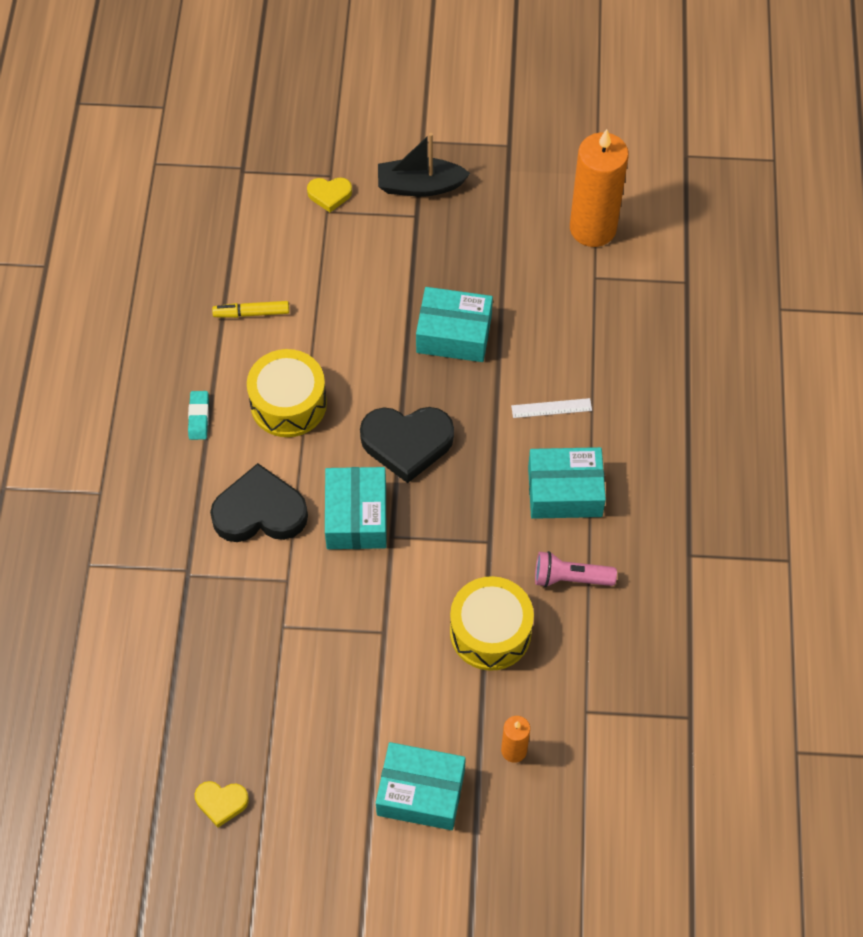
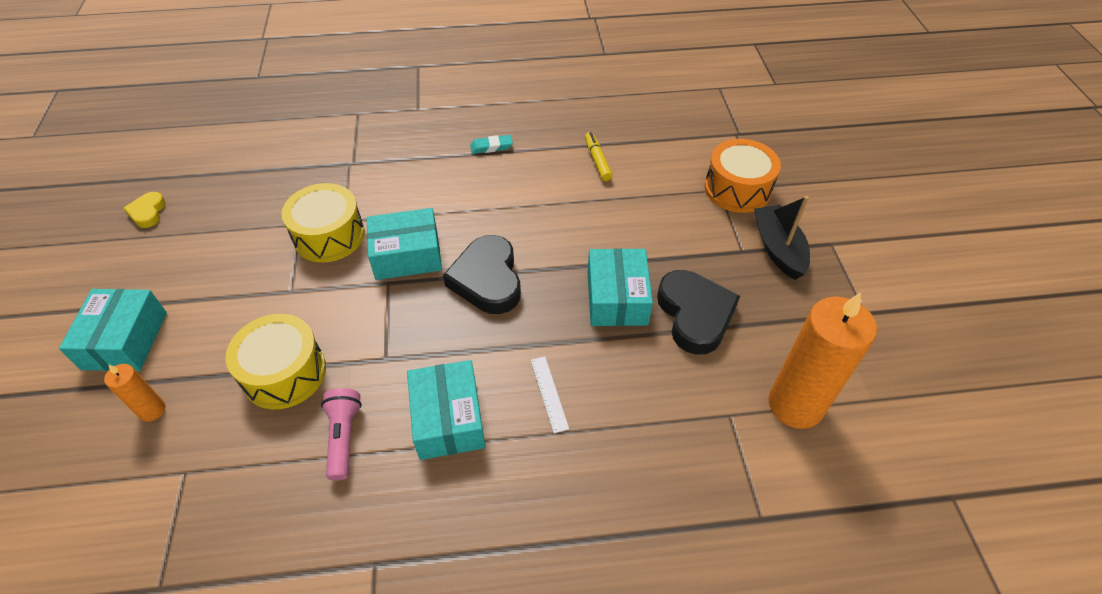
camera: 80 degrees right, 10 degrees down
black heart [210,463,308,542] -> black heart moved to [657,270,740,355]
yellow drum [247,349,327,437] -> yellow drum moved to [282,183,365,263]
yellow heart [307,177,352,212] -> orange drum [704,139,781,213]

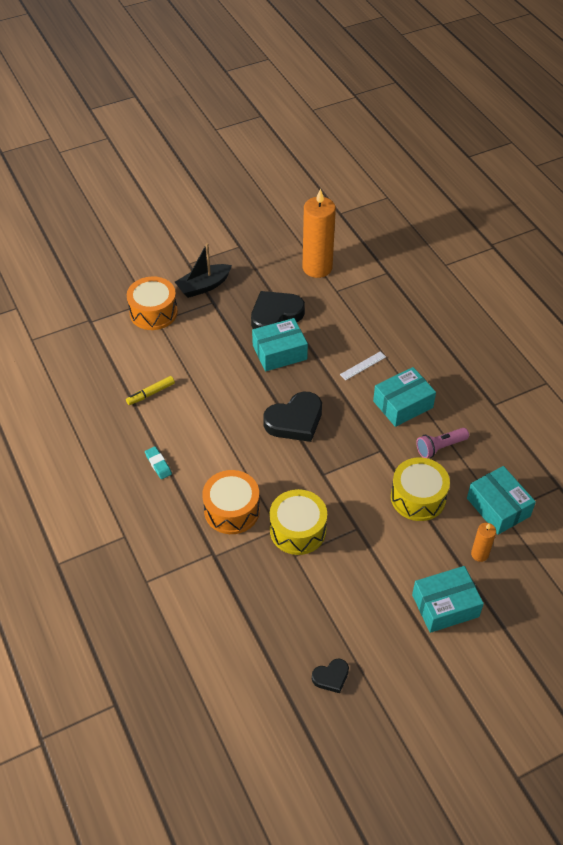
camera: 110 degrees left, 0 degrees up
yellow heart [123,192,166,228] -> black heart [312,659,349,693]
turquoise box [366,208,442,280] -> turquoise box moved to [467,466,536,535]
none -> orange drum [202,470,260,534]

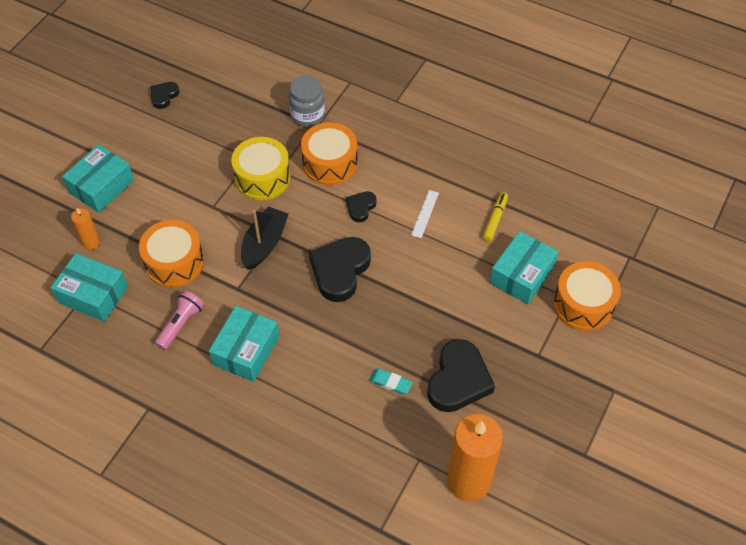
camera: 145 degrees right, 5 degrees up
turquoise eraser [145,446,172,479] -> turquoise eraser moved to [369,368,413,395]
black boat [175,243,232,298] -> black boat moved to [241,206,289,270]
turquoise box [252,318,308,371] -> turquoise box moved to [490,231,558,304]
white ruler [340,351,386,380] -> white ruler moved to [411,190,439,238]
yellow drum [391,458,450,521] -> orange drum [139,220,204,288]
none -> grey jar [289,76,325,127]
none -> black heart [346,191,377,222]

